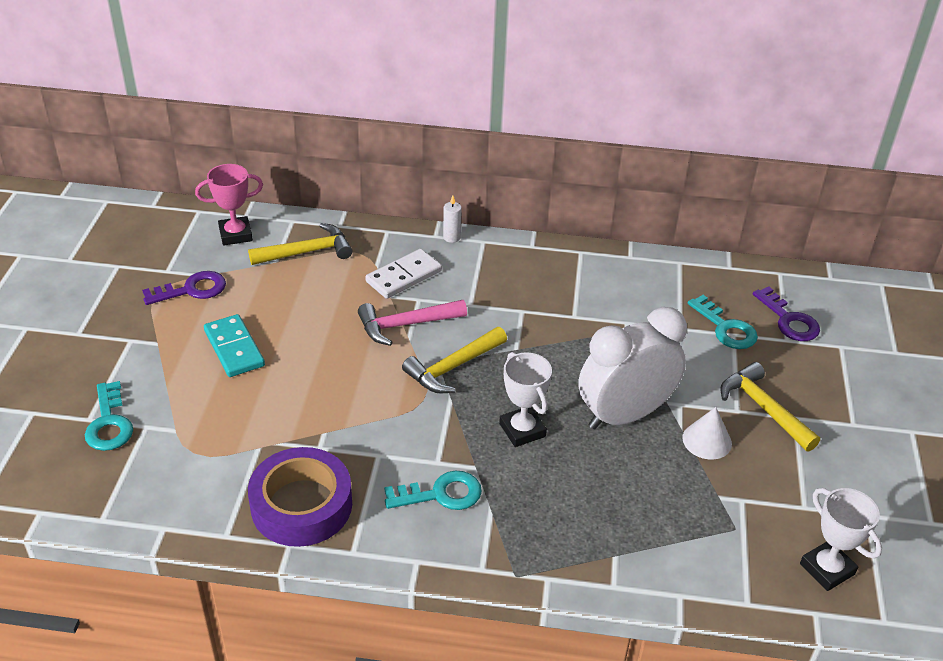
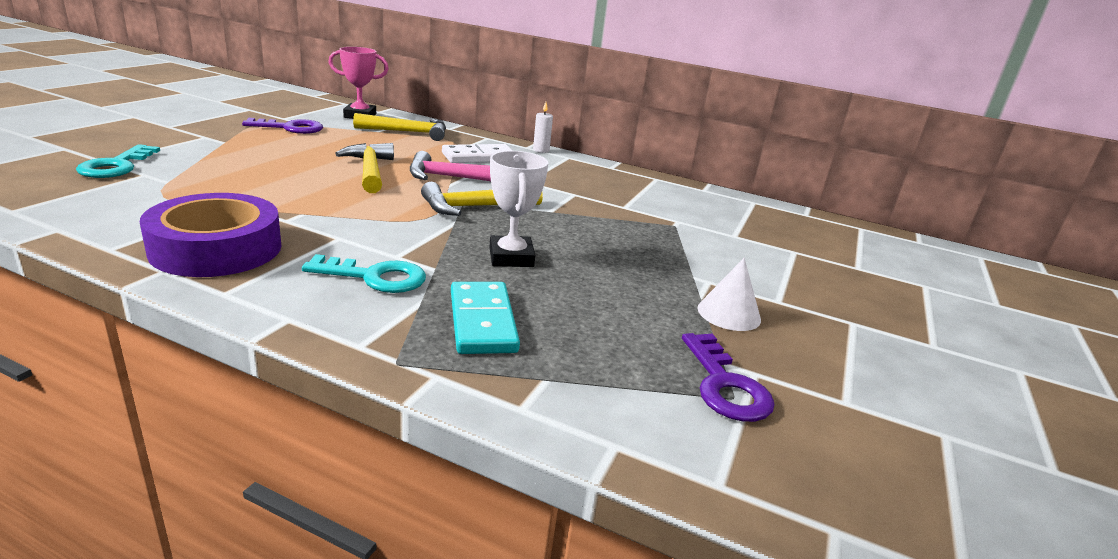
camera: 15 degrees right, 15 degrees down
turquoise domino [204,314,265,377] -> turquoise domino moved to [451,282,520,354]
white clock [578,307,687,429] -> none
turquoise key [688,295,758,349] -> none
yellow hammer [720,362,820,451] -> yellow hammer moved to [335,143,394,193]
purple key [753,287,820,341] -> purple key moved to [682,333,775,422]
white trophy [800,488,882,591] -> none

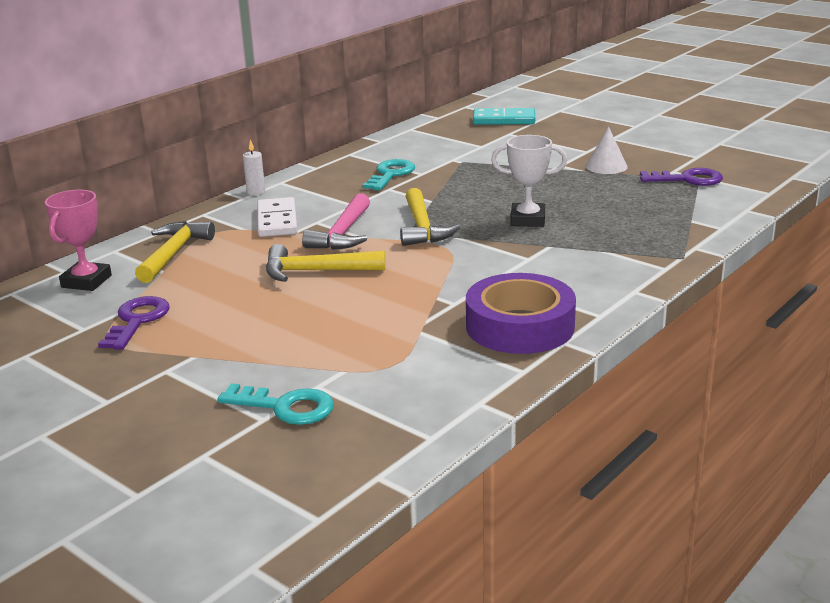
camera: 70 degrees left, 0 degrees up
turquoise key [302,254,426,293] -> turquoise key moved to [363,159,415,190]
turquoise domino [451,282,520,354] -> turquoise domino moved to [473,108,535,125]

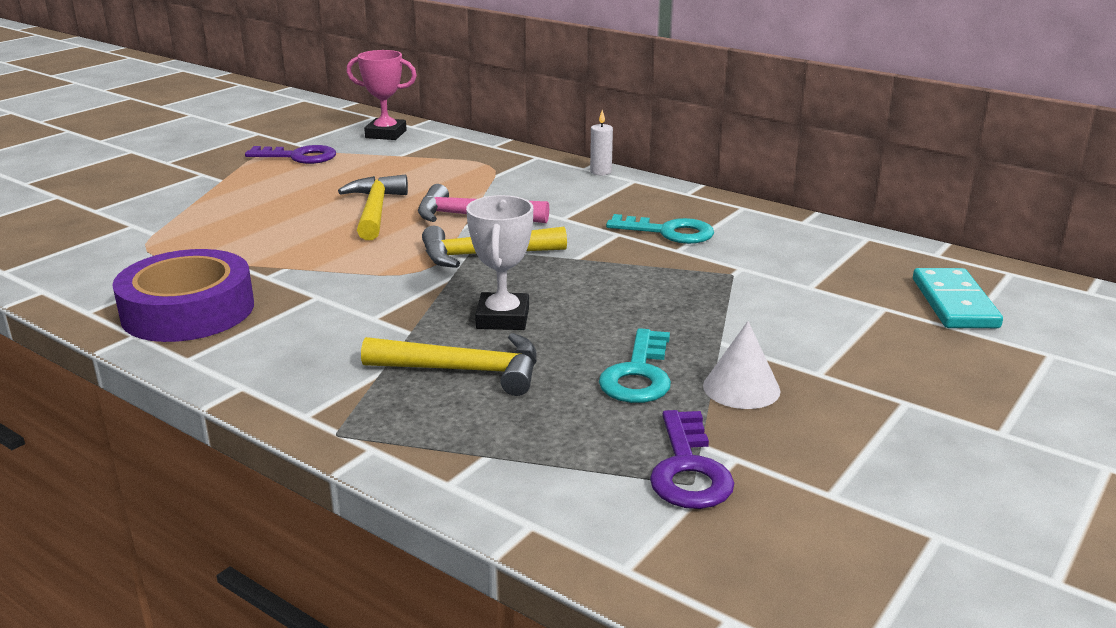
camera: 85 degrees right, 0 degrees up
yellow hammer [135,221,215,283] -> yellow hammer moved to [361,333,537,396]
turquoise key [217,383,334,425] -> turquoise key moved to [599,328,671,403]
white domino [257,197,298,237] -> none

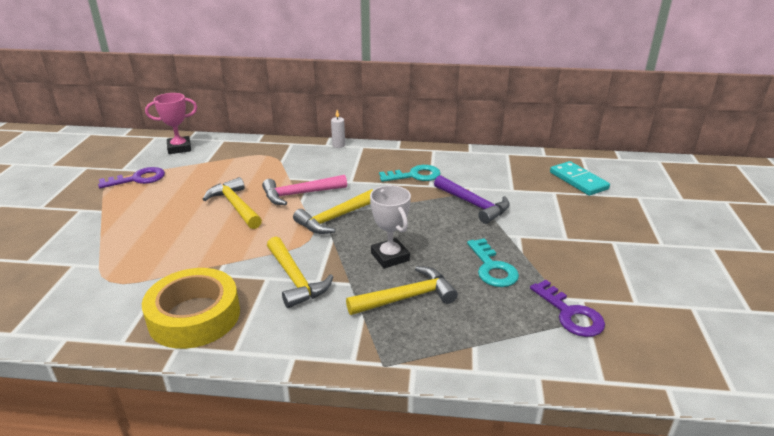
camera: 30 degrees left, 5 degrees up
purple tape [112,249,254,342] -> yellow tape [142,268,240,349]
white cone [703,321,781,409] -> none
none -> yellow hammer [267,237,333,308]
none -> purple hammer [434,175,510,224]

